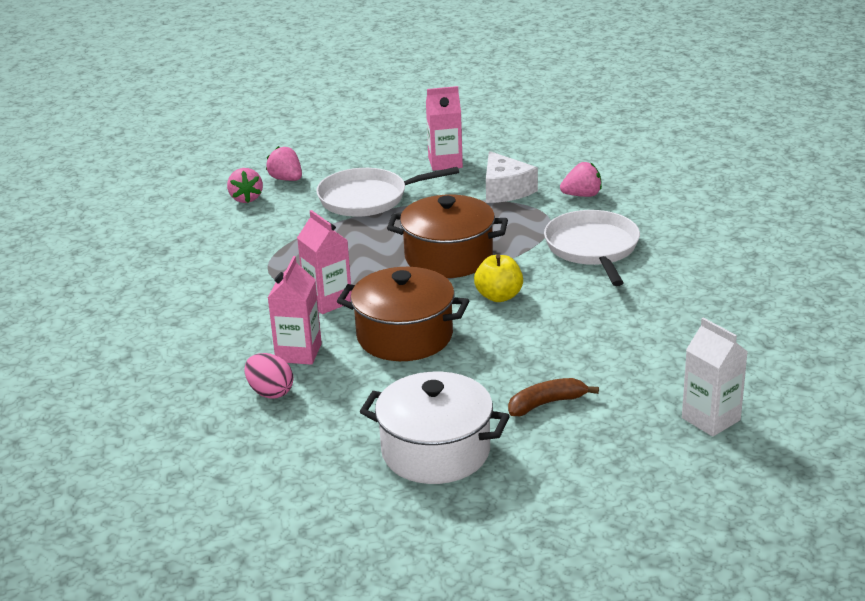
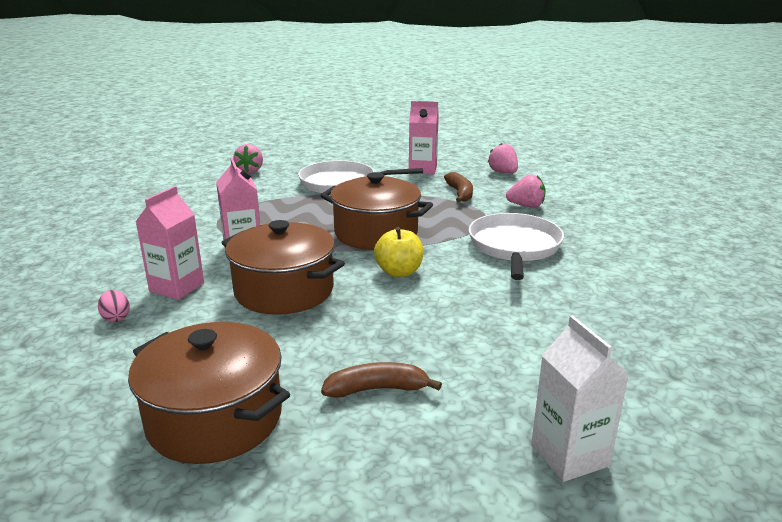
camera: 15 degrees right, 5 degrees down
pink egg [244,353,293,399] -> pink egg [98,290,130,322], size x0.66
pink strawberry [266,146,302,181] -> pink strawberry moved to [488,143,518,173]
white pot [360,372,510,484] -> brown pot [128,322,290,464]
white cheese [486,151,538,203] -> brown banana [444,172,473,202]

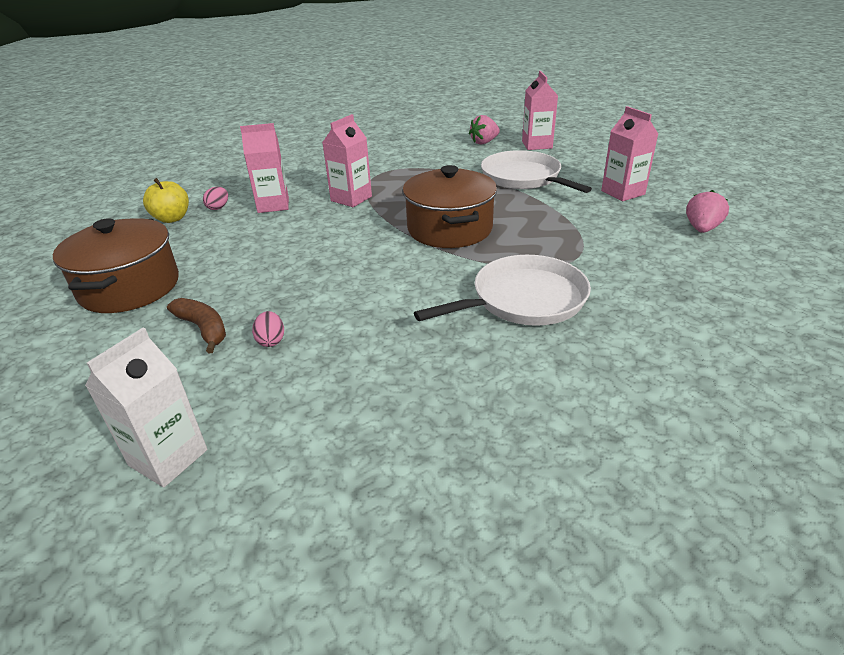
camera: 55 degrees right, 10 degrees up
brown pot [222,220,345,315] -> none
yellow apple [374,227,424,277] -> yellow apple moved to [143,178,189,223]
brown banana [444,172,473,202] -> none
pink strawberry [506,174,546,208] -> none
none -> pink egg [252,311,284,347]
none -> pink carton [522,71,558,150]

